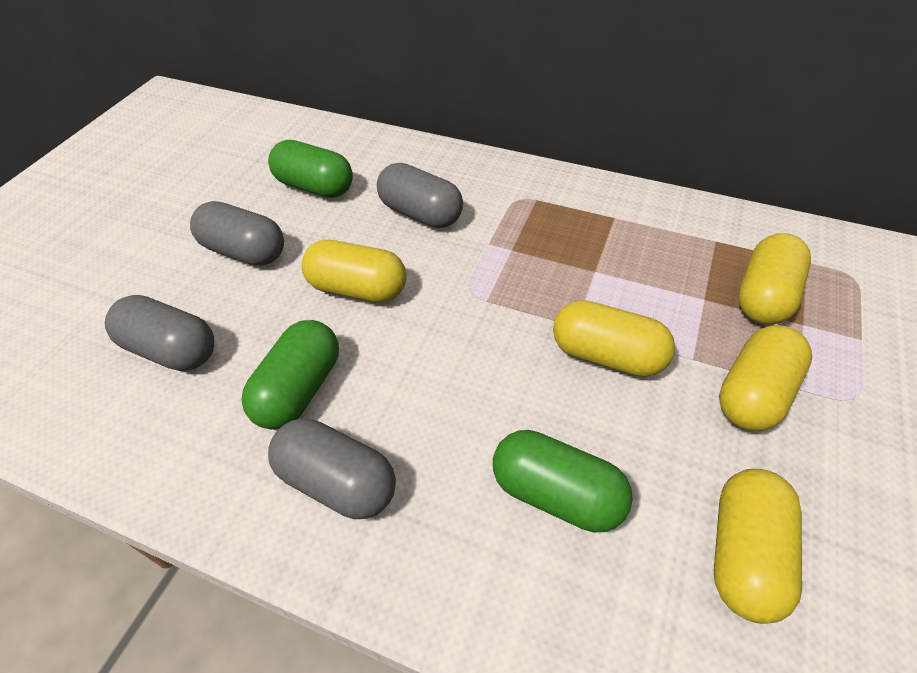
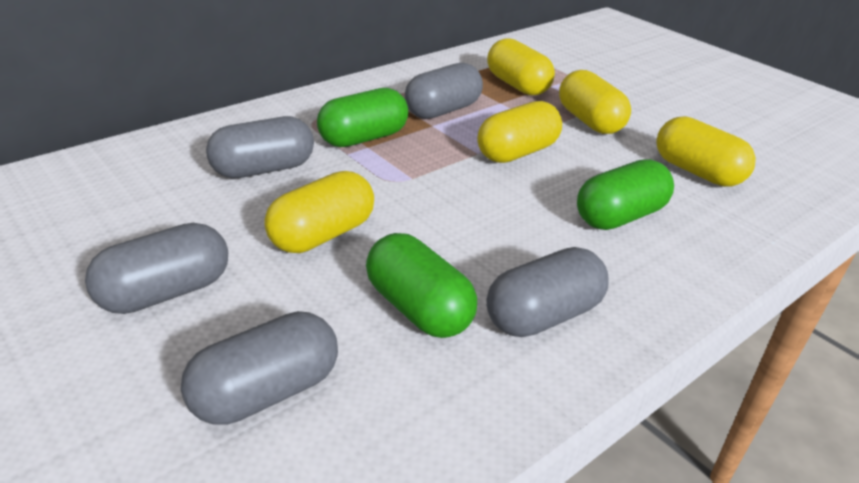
camera: 65 degrees left, 15 degrees down
green capsule [268,140,353,198] -> green capsule moved to [317,88,408,147]
none -> grey capsule [405,63,483,119]

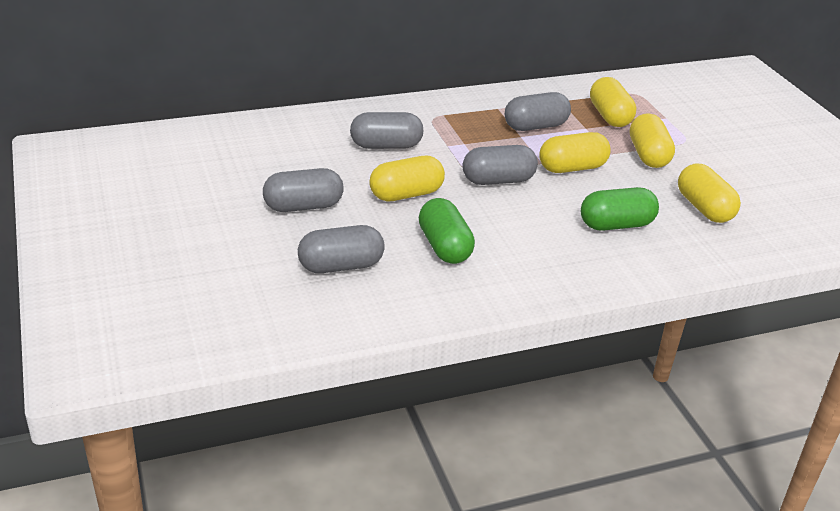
camera: 20 degrees right, 0 degrees up
green capsule [317,88,408,147] -> none
grey capsule [486,247,609,337] -> grey capsule moved to [462,145,538,185]

